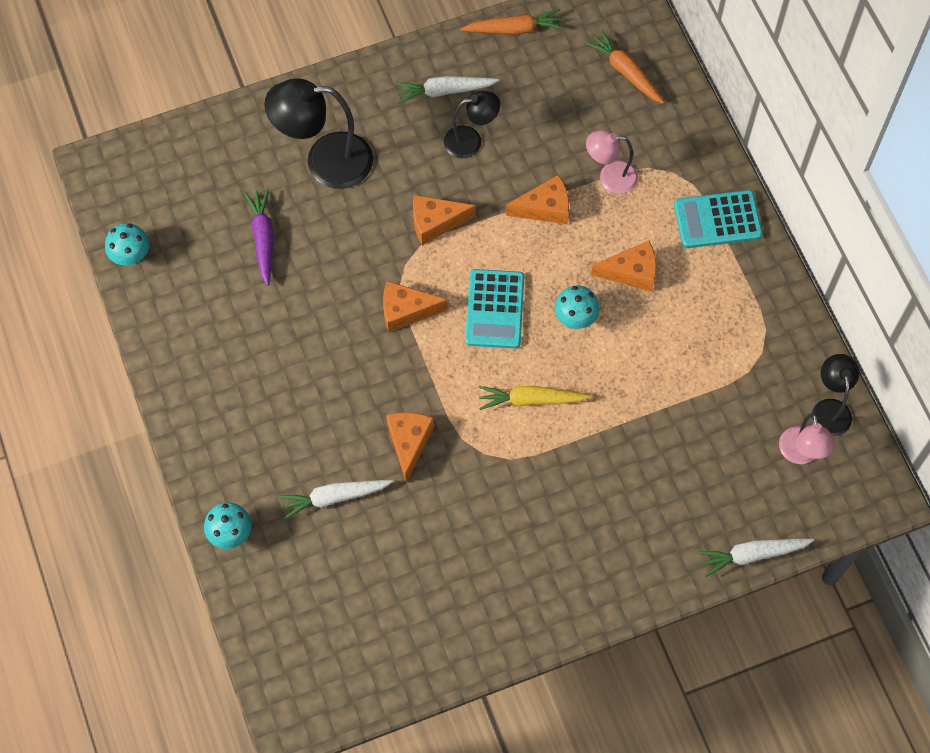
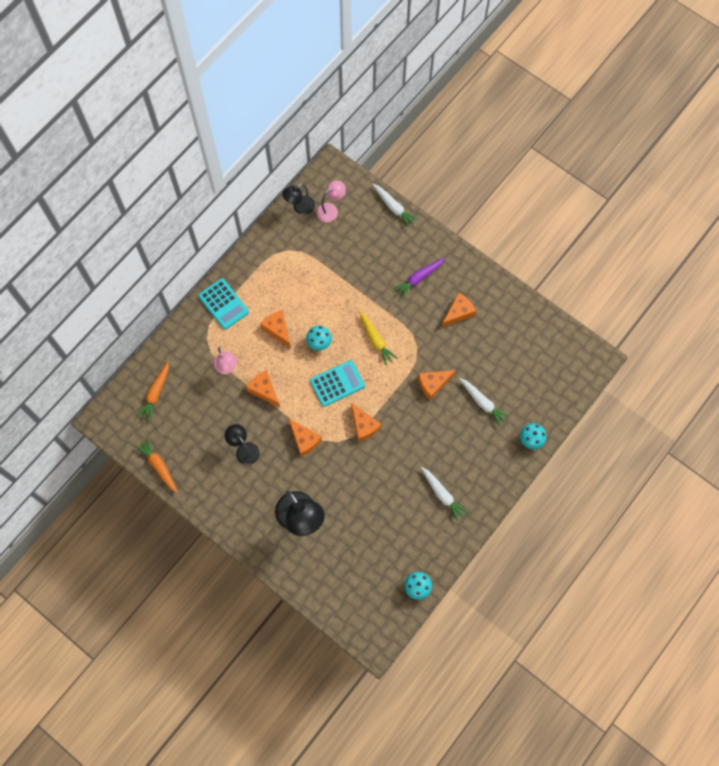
camera: 120 degrees left, 5 degrees up
purple carrot [244,189,273,286] -> purple carrot moved to [393,258,445,298]
white carrot [395,76,499,104] -> white carrot moved to [421,467,469,522]
none -> orange cheese [442,293,476,327]

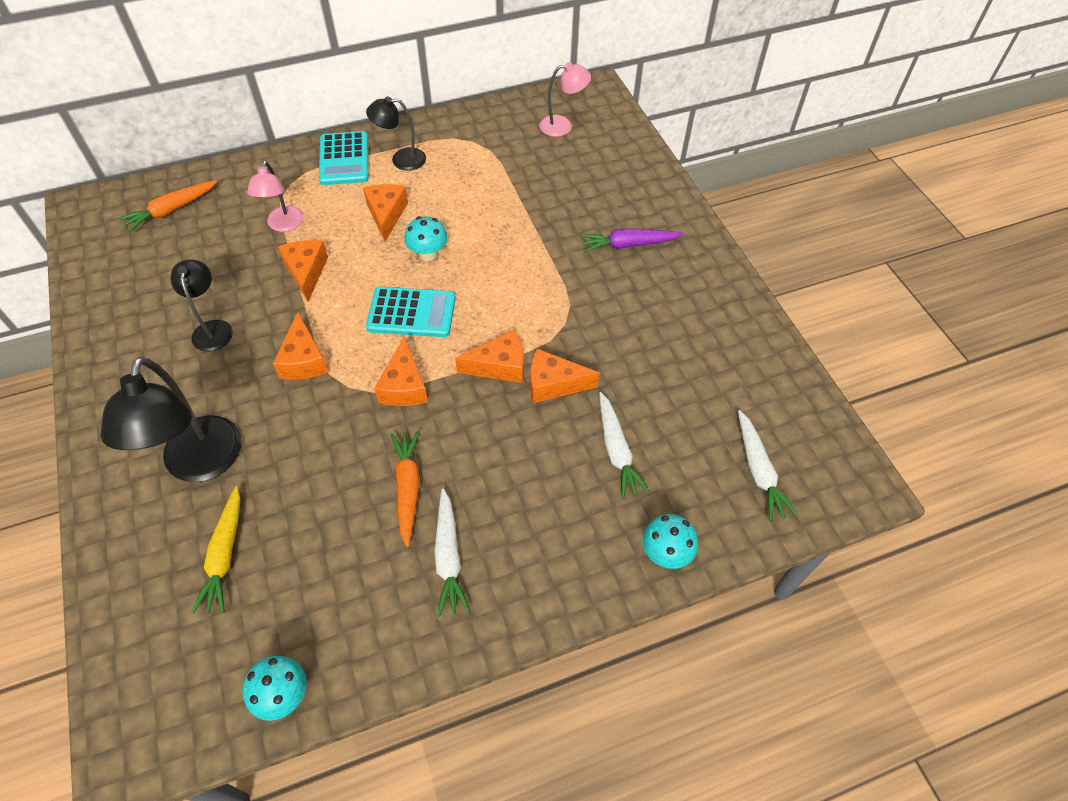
camera: 30 degrees right, 15 degrees down
orange carrot [135,437,178,493] -> orange carrot moved to [390,431,420,547]
black lamp [282,184,315,215] -> black lamp moved to [366,97,426,171]
yellow carrot [359,312,398,366] -> yellow carrot moved to [192,486,241,613]
white carrot [372,184,419,228] -> white carrot moved to [738,410,798,522]
orange cheese [442,293,476,327] -> orange cheese moved to [455,330,524,383]

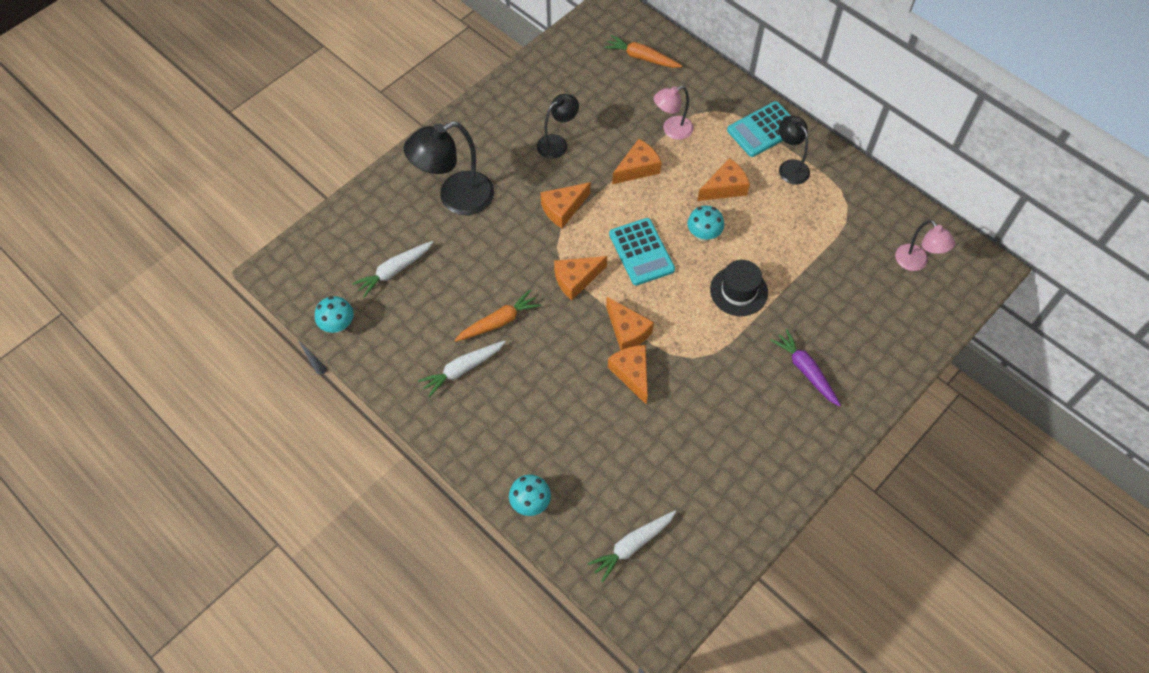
camera: 65 degrees right, 5 degrees up
yellow carrot [192,486,241,613] -> none
white carrot [599,392,650,500] -> white carrot moved to [352,241,433,298]
none -> black hat [710,260,768,316]

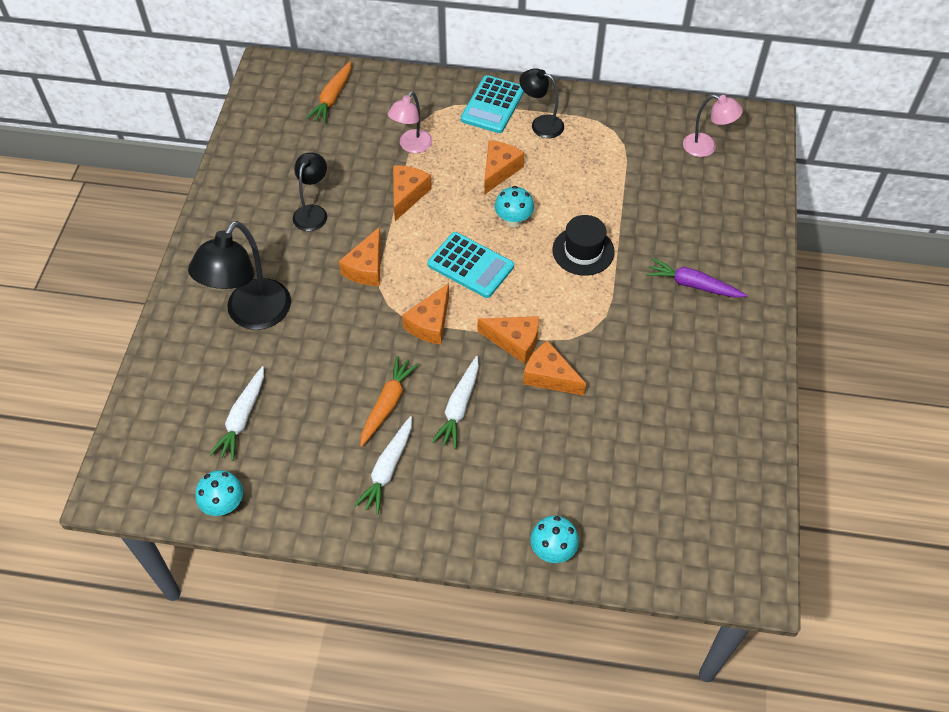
camera: 35 degrees left, 5 degrees down
white carrot [588,511,676,582] -> white carrot moved to [432,356,479,449]
orange carrot [604,35,682,68] -> orange carrot turned 60 degrees counterclockwise [306,61,351,123]

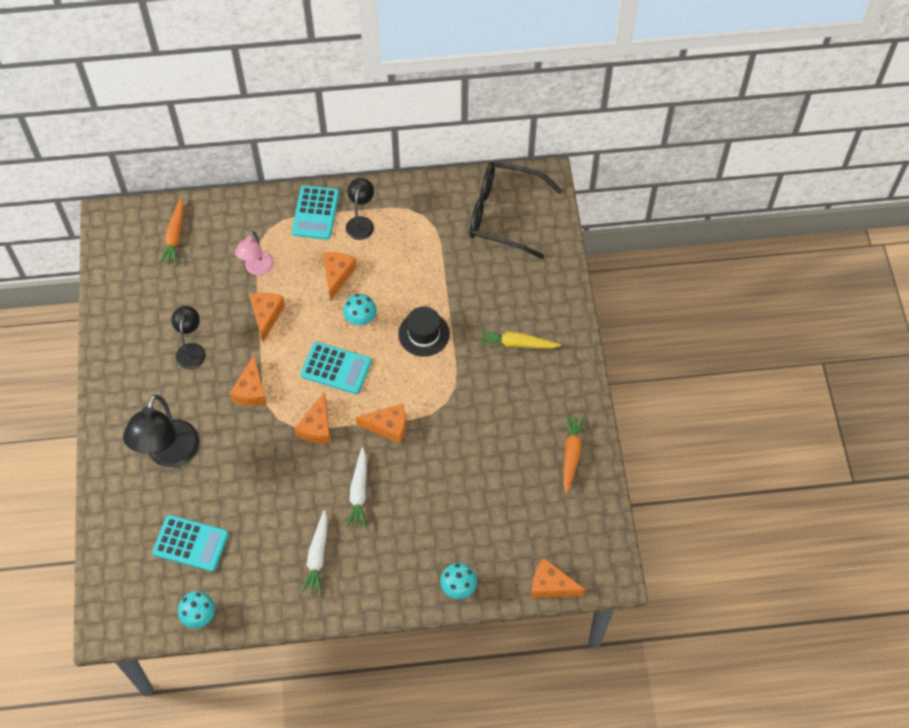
camera: 15 degrees left, 5 degrees up
white carrot [209,366,264,461] -> turquoise calculator [152,515,229,572]
orange carrot [360,356,419,447] -> orange carrot moved to [563,415,585,494]
black lamp [519,68,564,138] -> black lamp turned 90 degrees clockwise [346,178,374,240]
orange cheese [523,340,586,396] -> orange cheese moved to [532,558,585,598]
purple carrot [646,258,747,298] -> yellow carrot [479,329,561,349]
pink lamp [683,95,743,157] -> black glasses [469,162,562,259]

